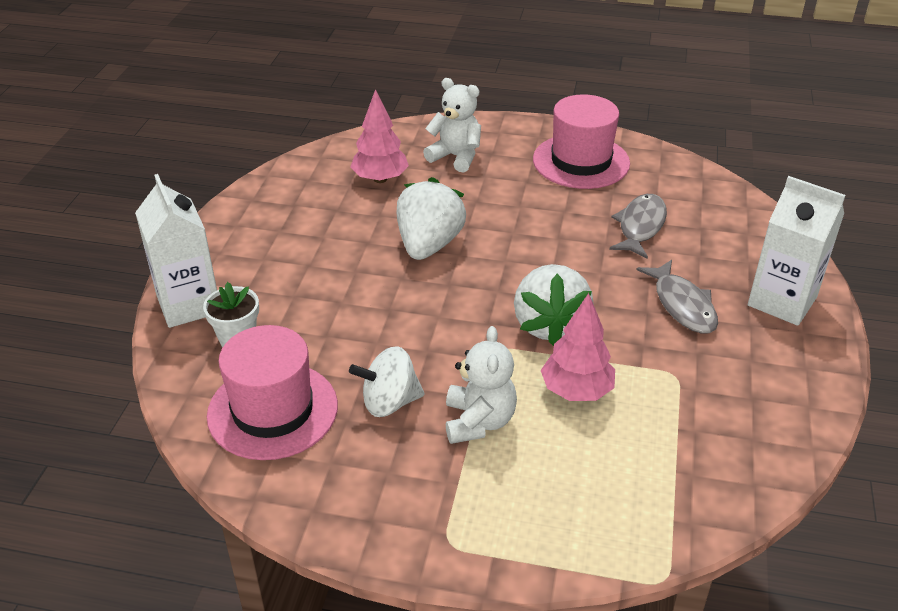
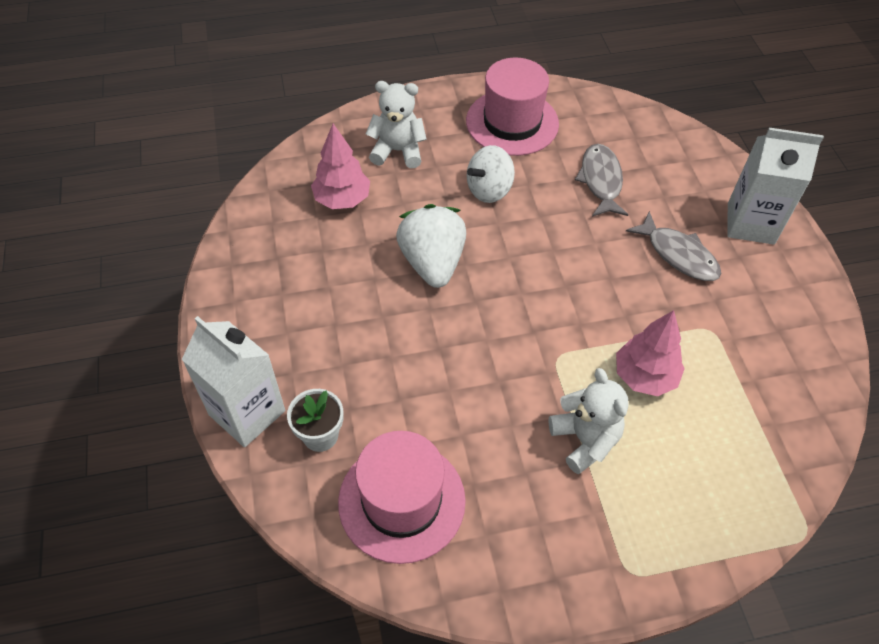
camera: 25 degrees left, 15 degrees up
white spinning top [349,347,425,417] -> white spinning top moved to [467,145,515,203]
white strawberry [514,264,593,346] -> none

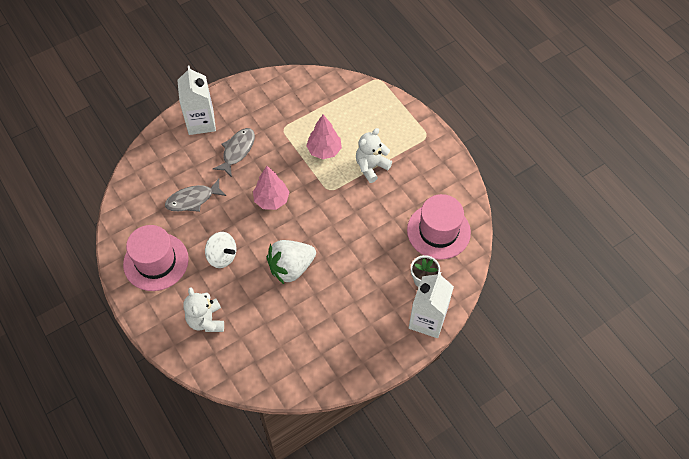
camera: 110 degrees left, 5 degrees up
pink tree [311,124,370,209] -> pink tree moved to [253,166,289,210]

